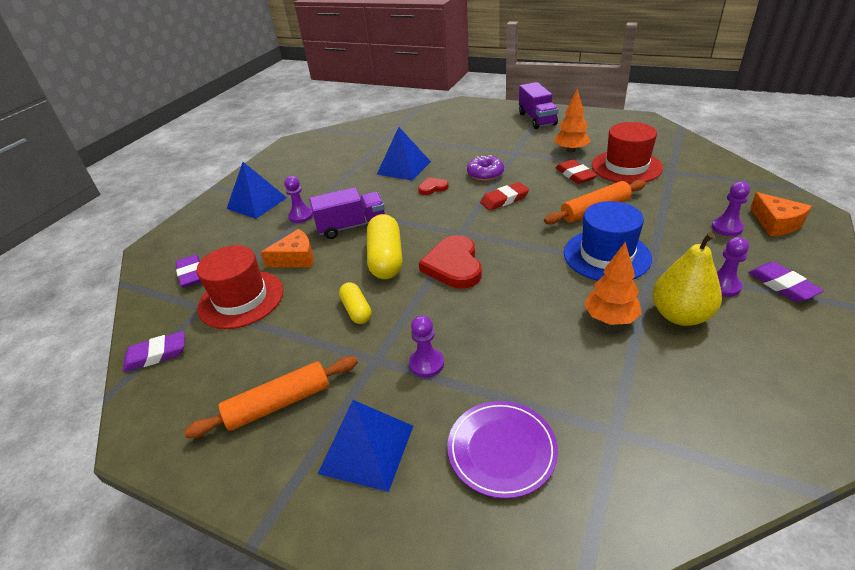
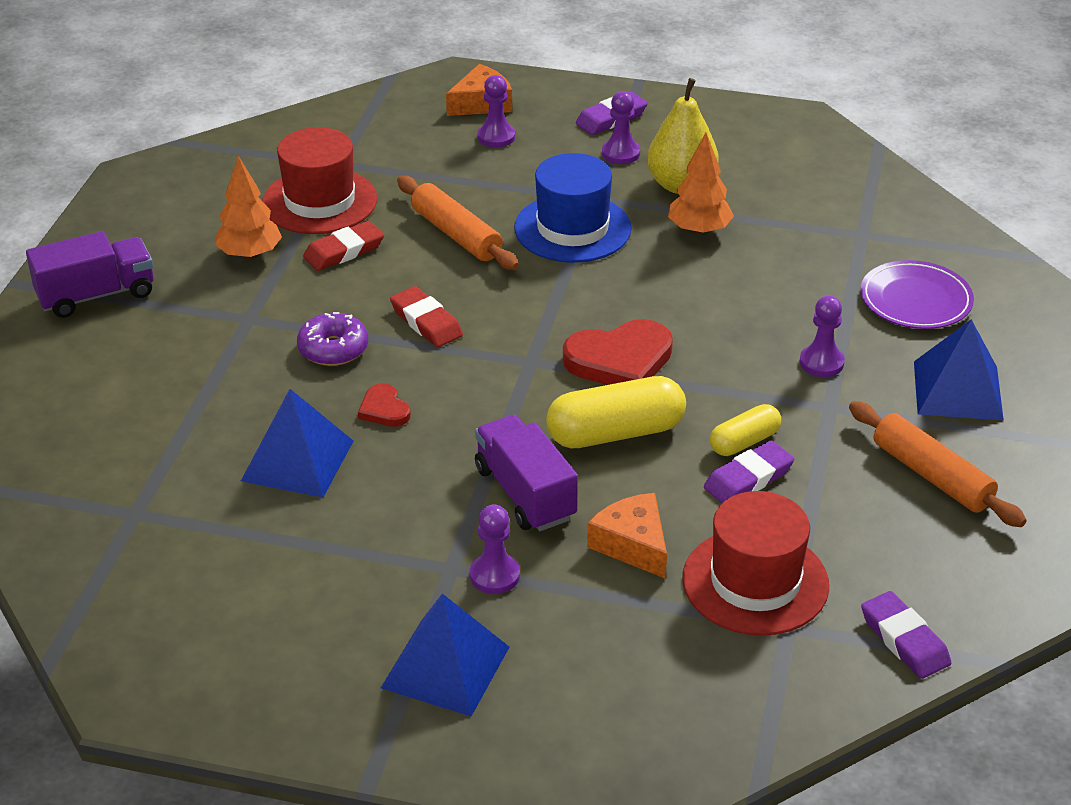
camera: 105 degrees left, 0 degrees up
purple eraser [176,254,201,288] -> purple eraser moved to [704,440,794,503]

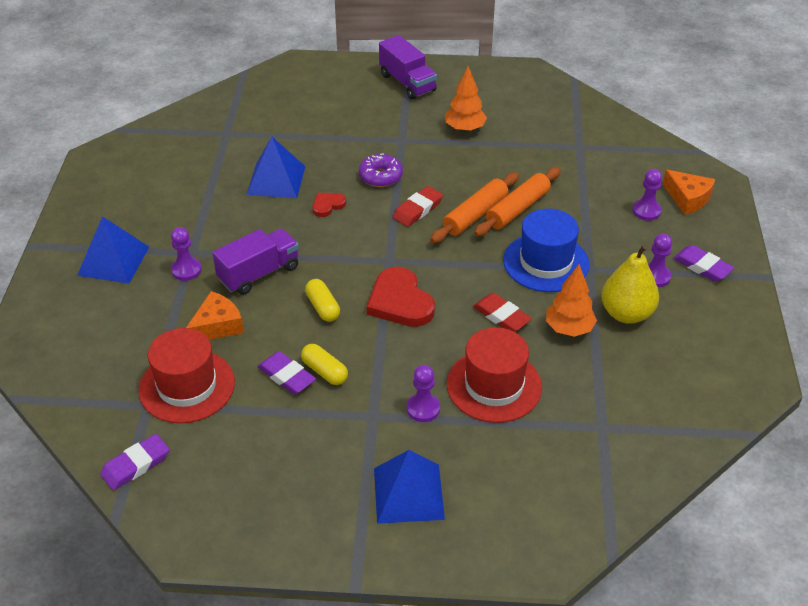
camera: 80 degrees right, 5 degrees up
red hat [262,127,377,234] -> red hat moved to [447,327,542,423]
red eraser [303,221,384,271] -> red eraser moved to [473,293,532,332]
yellow capsule [546,376,686,448] -> yellow capsule [305,279,340,322], size x0.58
orange rolling pin [849,401,1027,527] -> orange rolling pin moved to [430,172,519,243]
purple plate [860,260,974,329] -> none

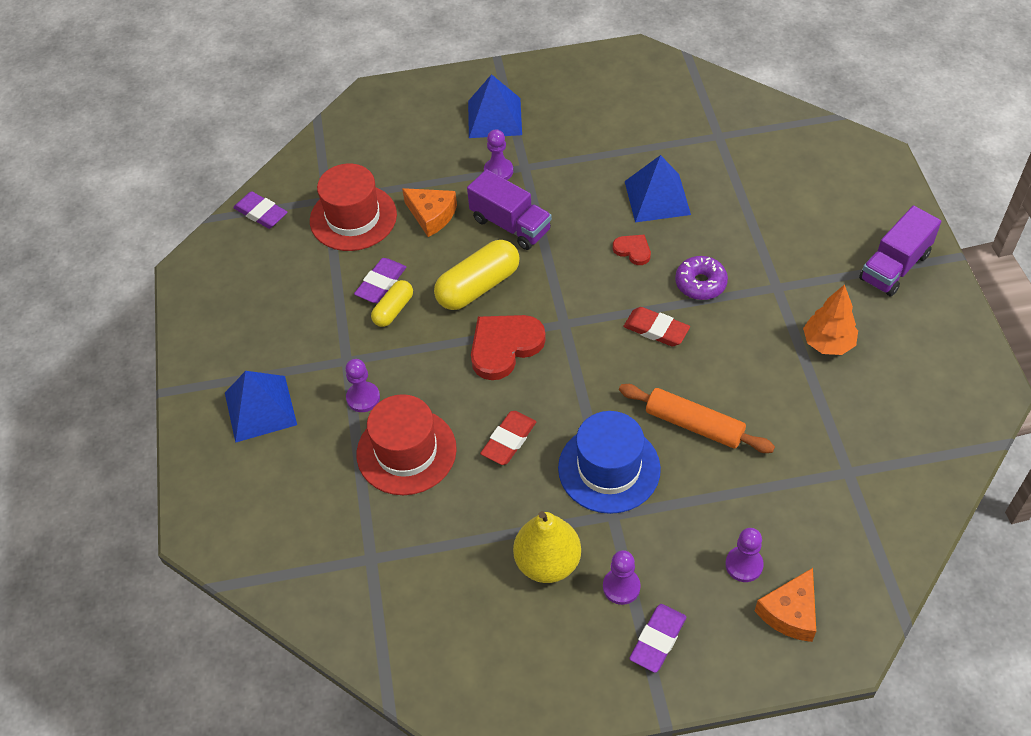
camera: 80 degrees right, 10 degrees up
yellow capsule [305,279,340,322] -> yellow capsule [434,240,520,310], size x1.73
orange rolling pin [430,172,519,243] -> none
orange tree [546,264,597,337] -> none

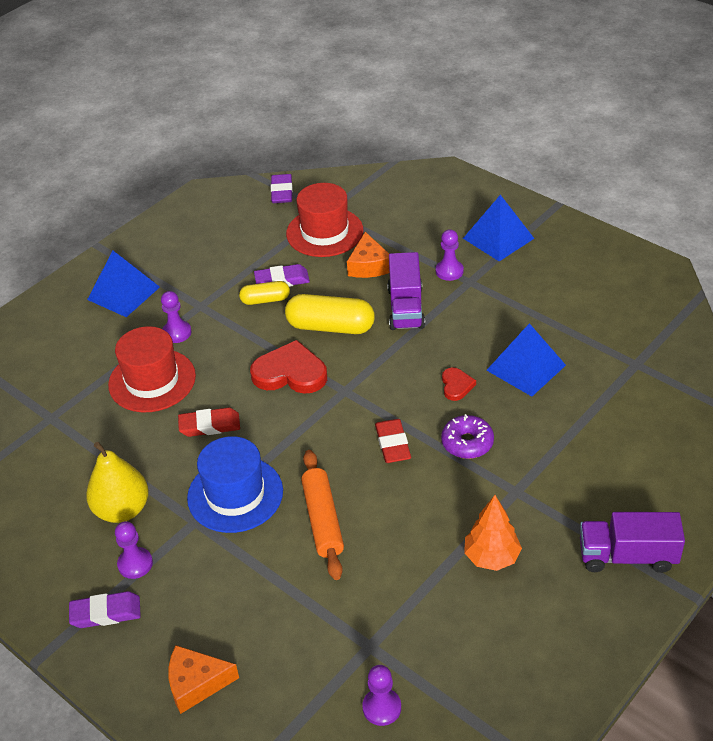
camera: 50 degrees right, 10 degrees down
purple pawn [725,528,764,582] -> purple pawn moved to [362,665,401,726]

